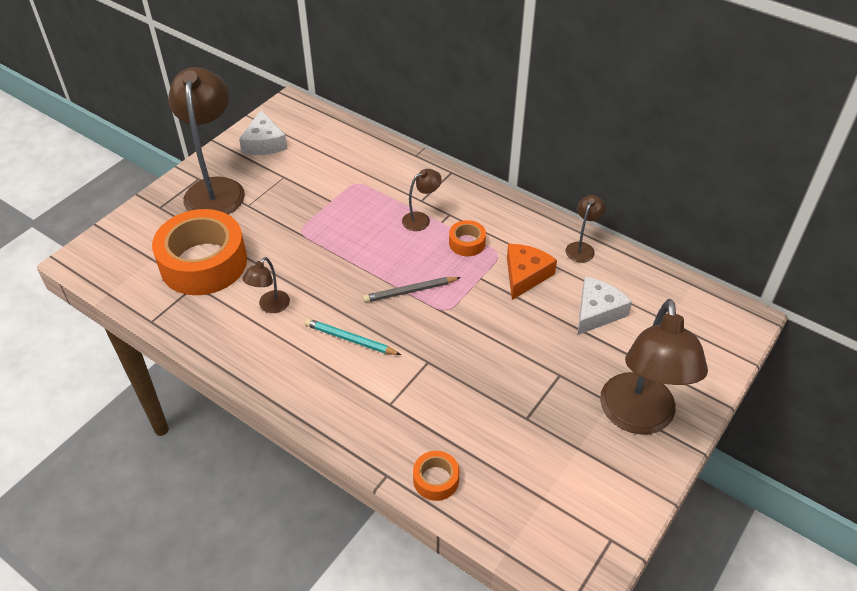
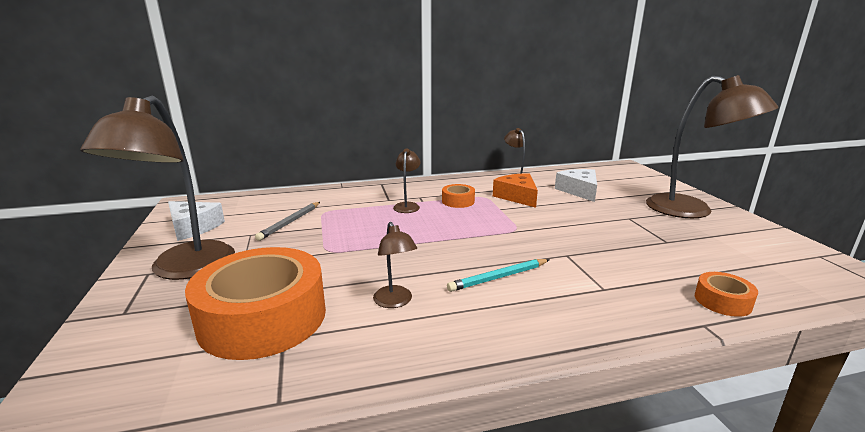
camera: 50 degrees left, 25 degrees down
brown lamp [168,67,245,214] -> brown lamp turned 120 degrees counterclockwise [80,96,235,280]
grey pencil [363,277,461,303] -> grey pencil moved to [255,202,320,241]

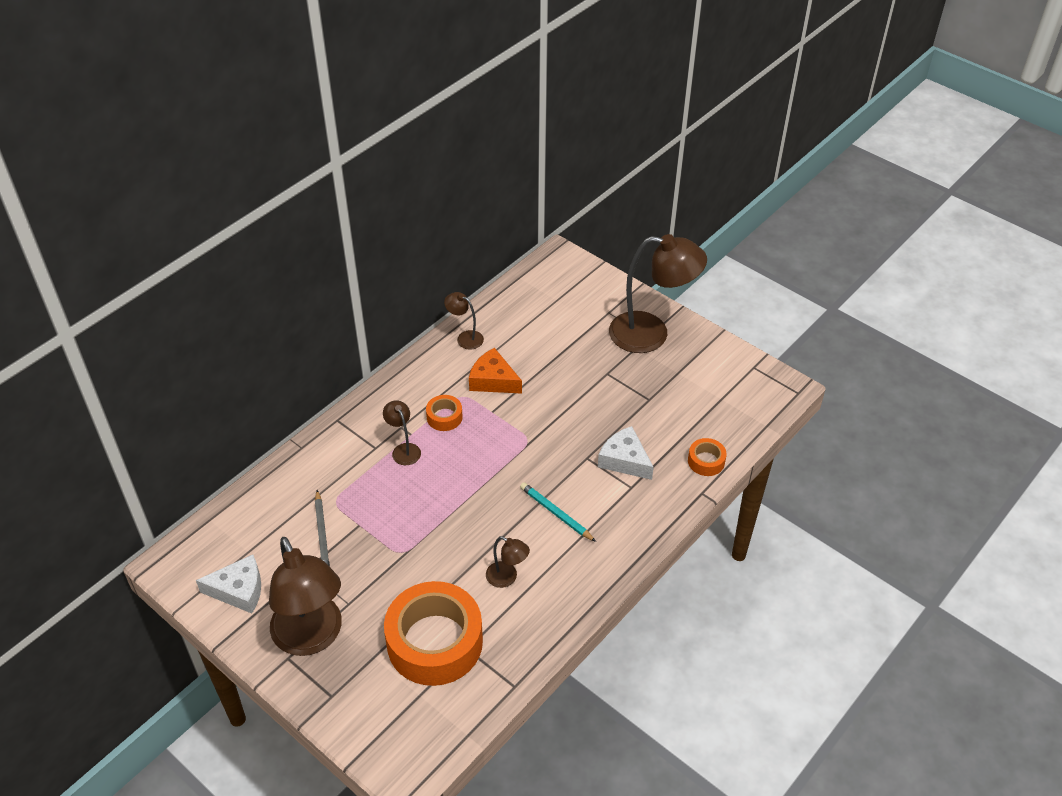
camera: 35 degrees left, 25 degrees up
turquoise pencil [447,259,550,292] -> turquoise pencil turned 105 degrees clockwise [520,482,596,542]
white cheese [555,169,597,202] -> white cheese moved to [598,426,654,480]

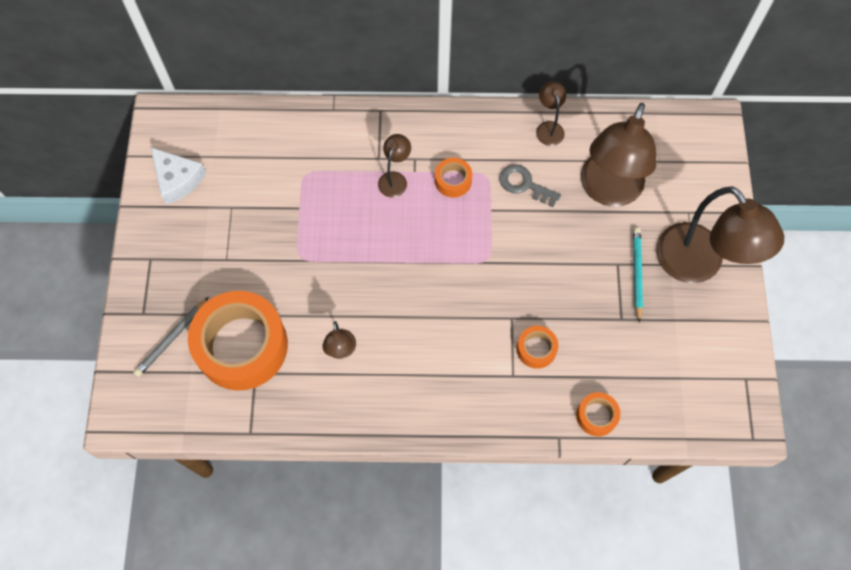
camera: 50 degrees right, 20 degrees up
brown lamp [269,537,342,656] -> brown lamp moved to [581,103,657,207]
grey pencil [315,490,330,567] -> grey pencil moved to [133,297,209,377]
orange cheese [469,348,522,394] -> grey key [499,164,561,207]
turquoise pencil [520,482,596,542] -> turquoise pencil moved to [633,228,643,323]
white cheese [598,426,654,480] -> orange tape [517,326,558,369]

